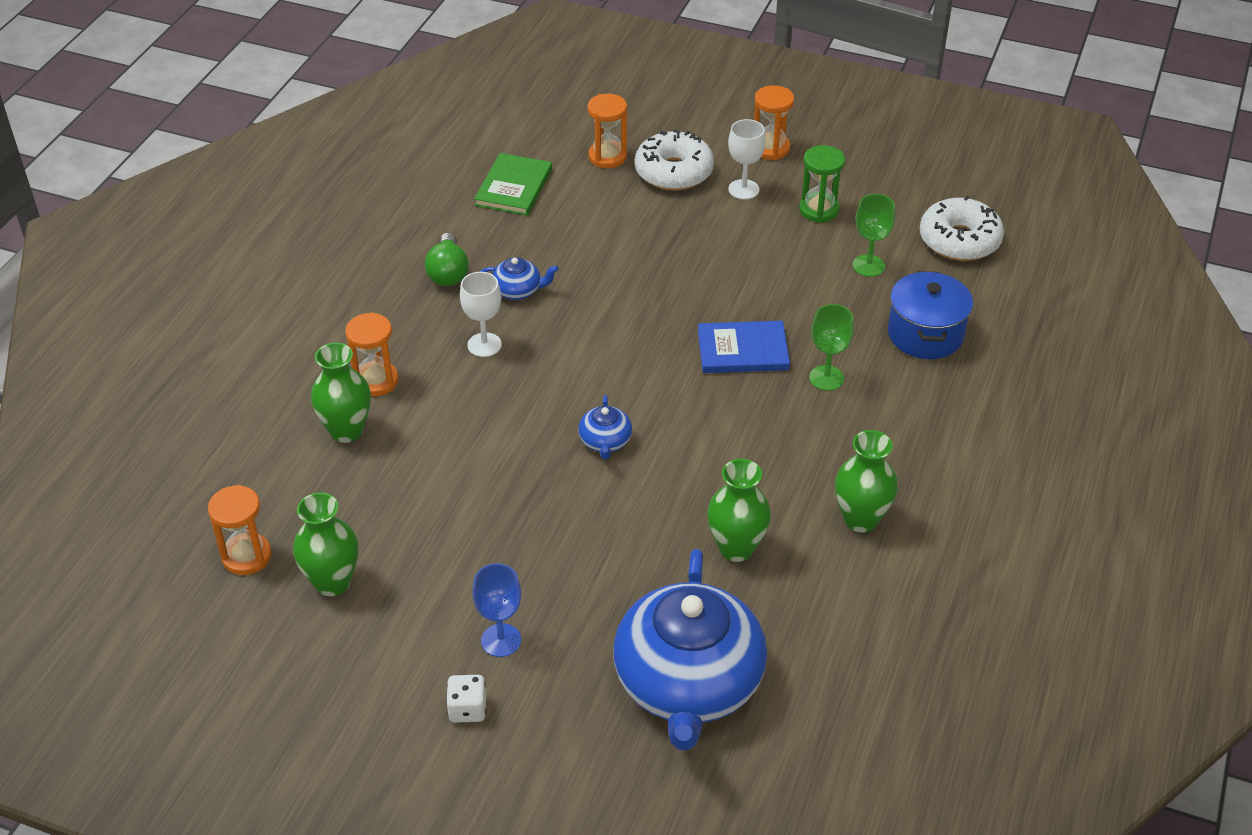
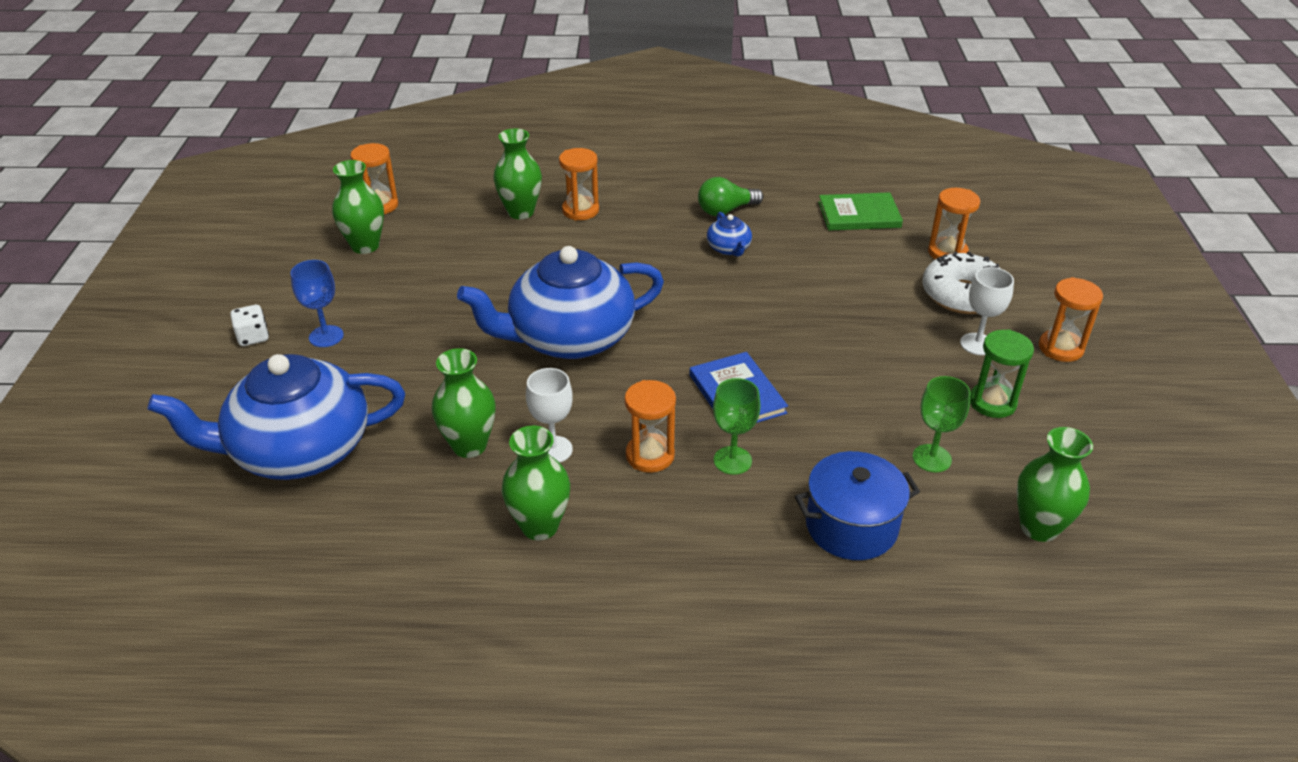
camera: 70 degrees right, 5 degrees down
white goblet [460,272,502,357] -> white goblet moved to [526,368,573,463]
blue teapot [578,395,632,459] -> blue teapot [457,246,664,359], size x2.48
white donut [920,196,1004,261] -> green vase [1017,427,1093,542]
none -> orange hourglass [625,380,676,473]

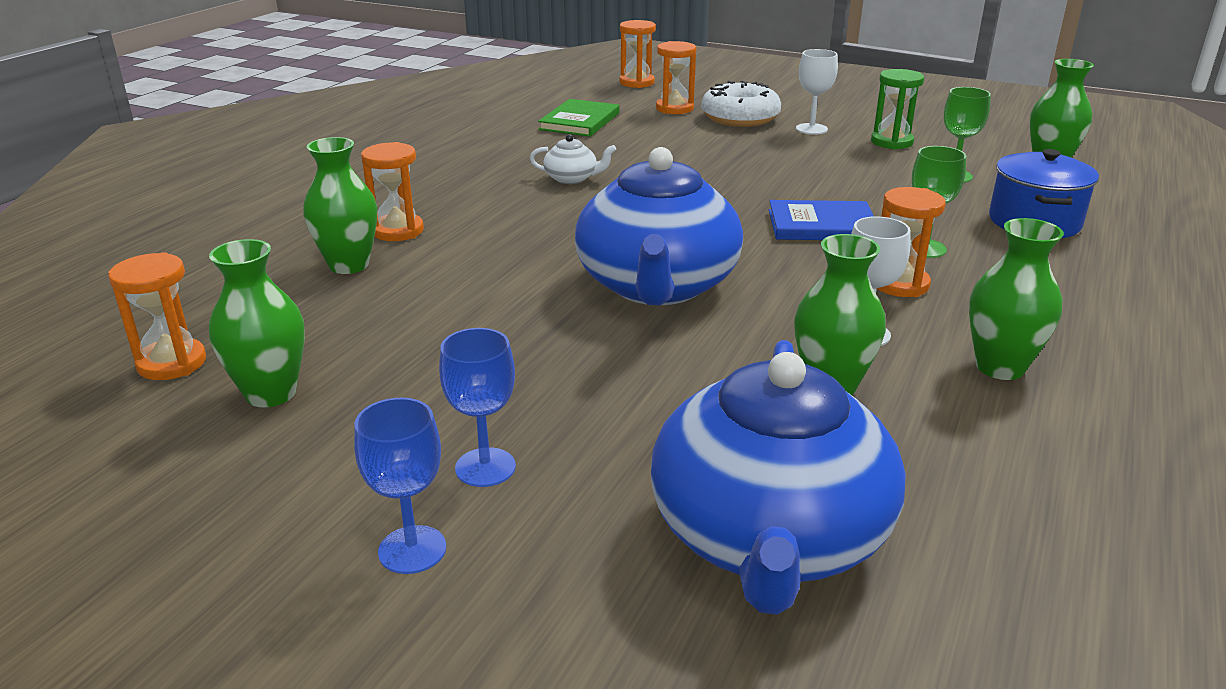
camera: 65 degrees left, 10 degrees down
white dice [230,305,269,346] -> blue goblet [354,398,446,574]
green light bulb [698,177,763,216] -> none
blue teapot [707,212,752,257] -> white teapot [530,134,616,184]
orange hourglass [1039,277,1103,362] -> orange hourglass moved to [620,20,656,88]

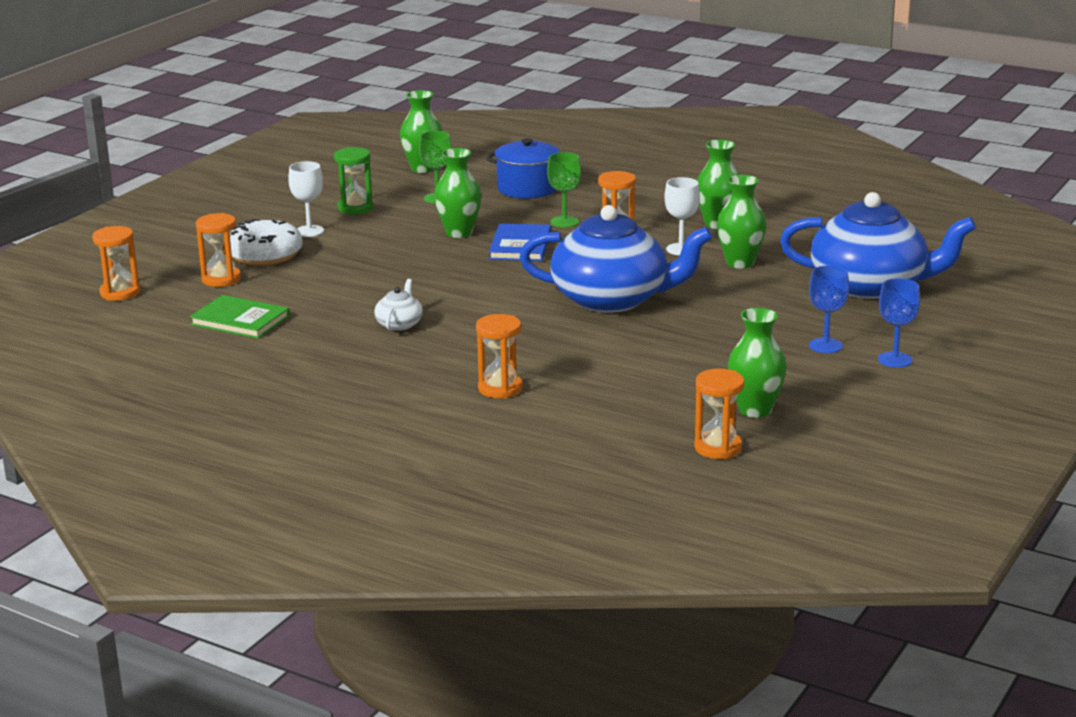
camera: 85 degrees left, 5 degrees down
green vase [303,137,377,274] -> green vase moved to [434,148,482,238]

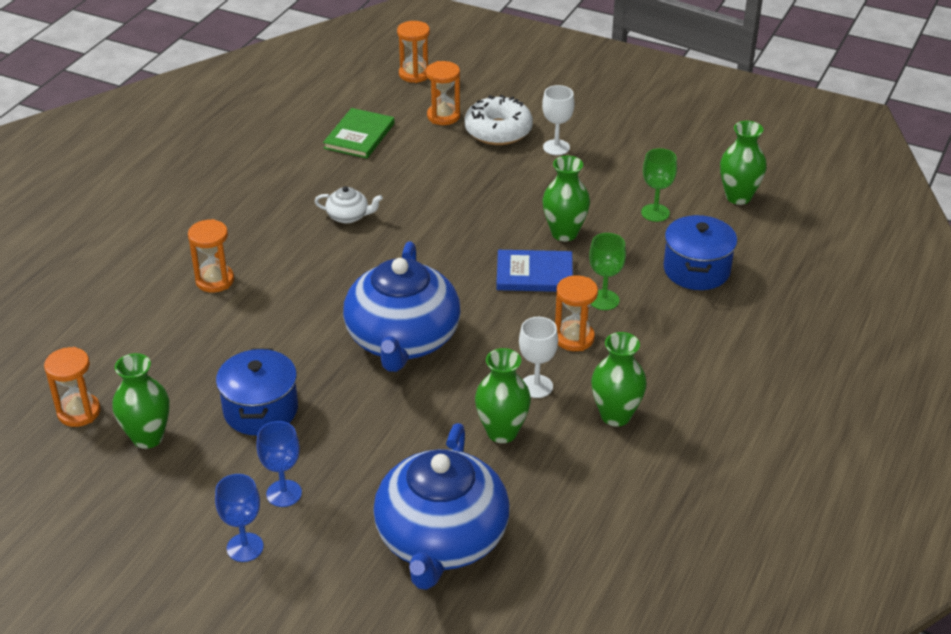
camera: 85 degrees right, 15 degrees up
green hourglass [334,147,373,214] -> none
none -> blue pot [216,348,298,435]

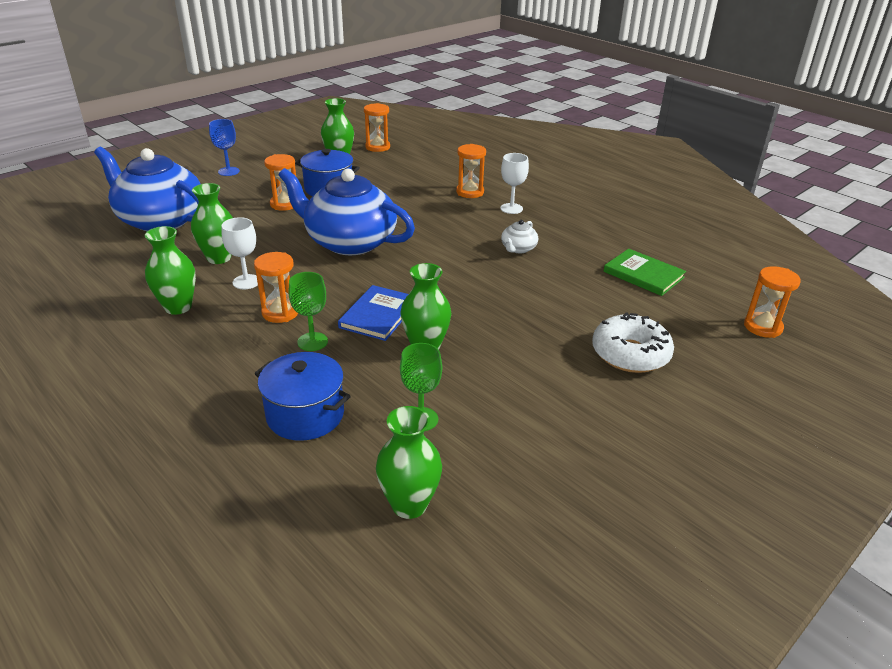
camera: 110 degrees right, 5 degrees down
blue goblet [256,421,302,507] -> none
orange hourglass [426,61,460,125] -> orange hourglass moved to [264,154,296,211]
white goblet [542,85,574,155] -> white goblet moved to [500,153,529,214]

